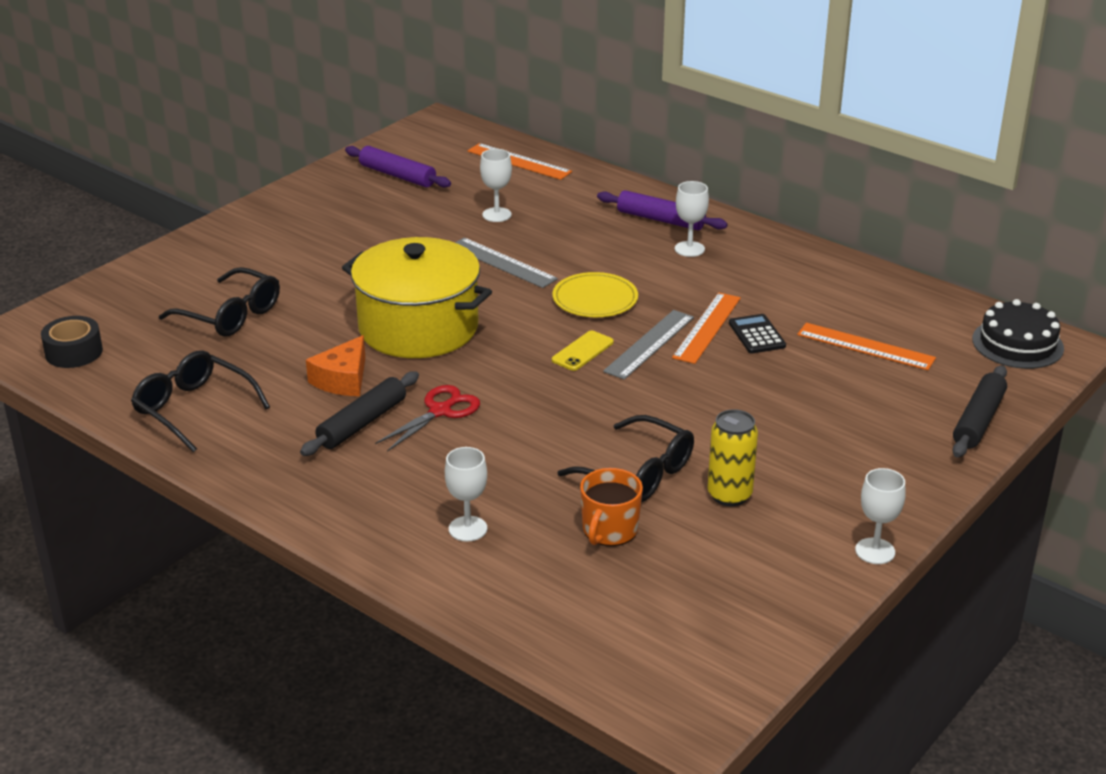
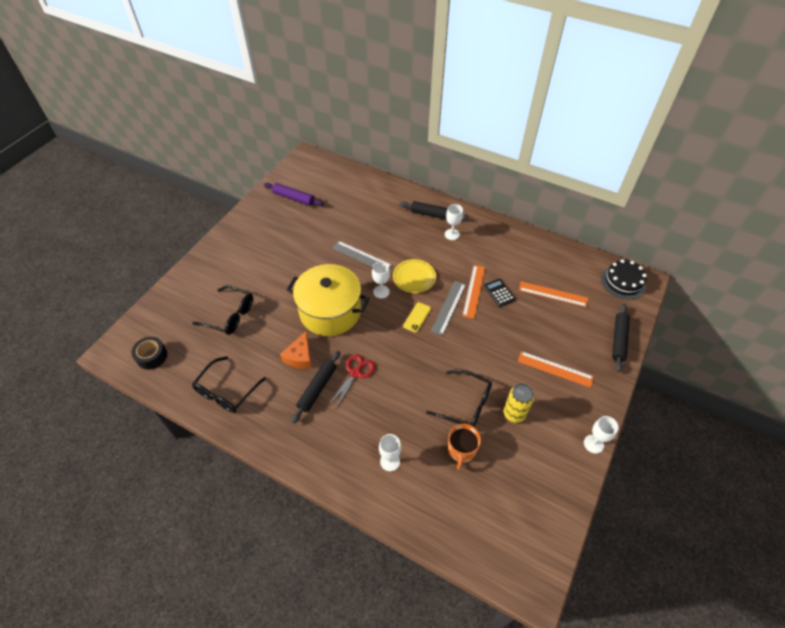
camera: 10 degrees left, 20 degrees up
black glasses [131,350,270,452] -> black glasses turned 90 degrees counterclockwise [192,356,266,413]
orange ruler [468,143,572,180] -> orange ruler moved to [518,351,594,388]
white goblet [480,149,512,222] -> white goblet moved to [372,261,390,298]
purple rolling pin [597,190,728,230] -> black rolling pin [399,201,468,220]

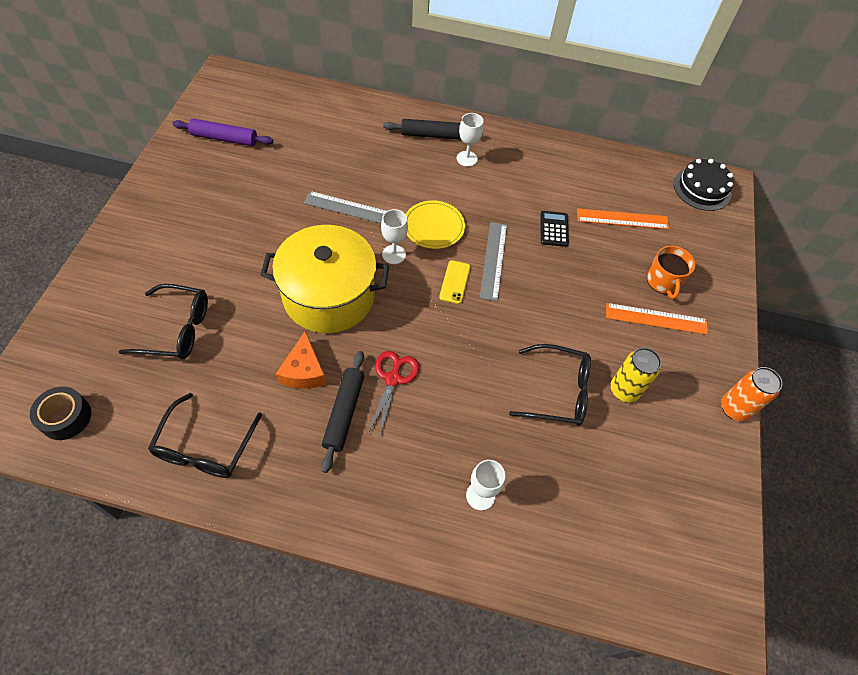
camera: 20 degrees left, 5 degrees up
orange mug [448,424,481,470] -> orange mug moved to [647,246,695,299]
orange ruler [462,265,485,319] -> none
black calculator [484,279,516,307] -> black calculator turned 45 degrees clockwise [540,211,569,247]
white goblet [584,416,618,454] -> orange can [721,367,782,421]
black rolling pin [612,304,630,372] -> none

